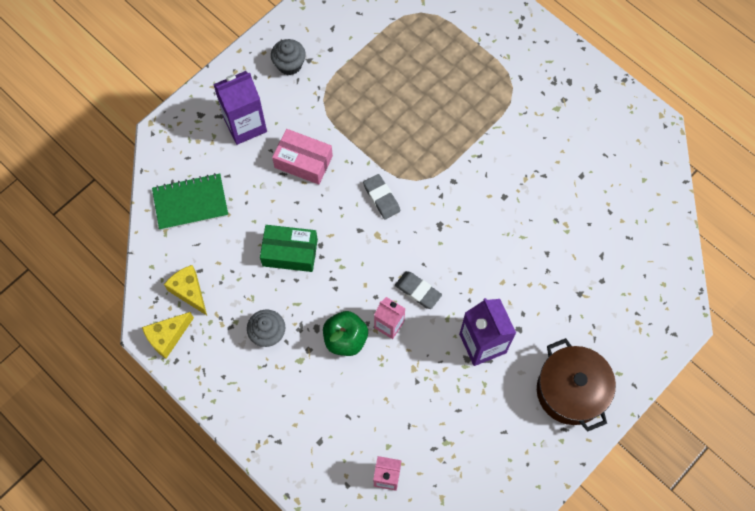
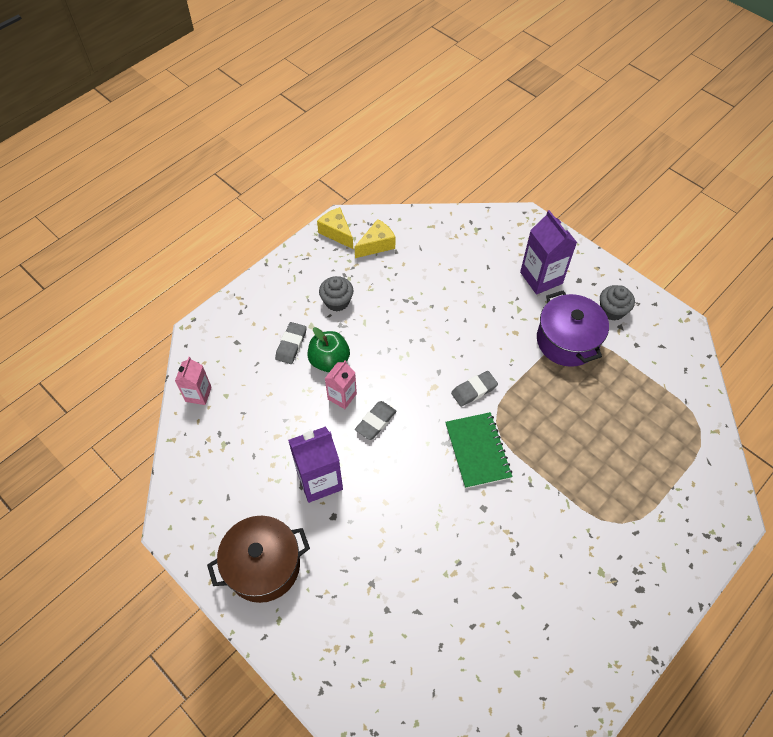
camera: 90 degrees right, 10 degrees down
green notebook [152,173,228,230] -> green notebook moved to [445,412,513,489]
green box [260,225,318,272] -> none
pink box [272,129,333,185] -> none
none -> grey eraser [275,322,307,364]
none -> purple pot [537,291,609,367]

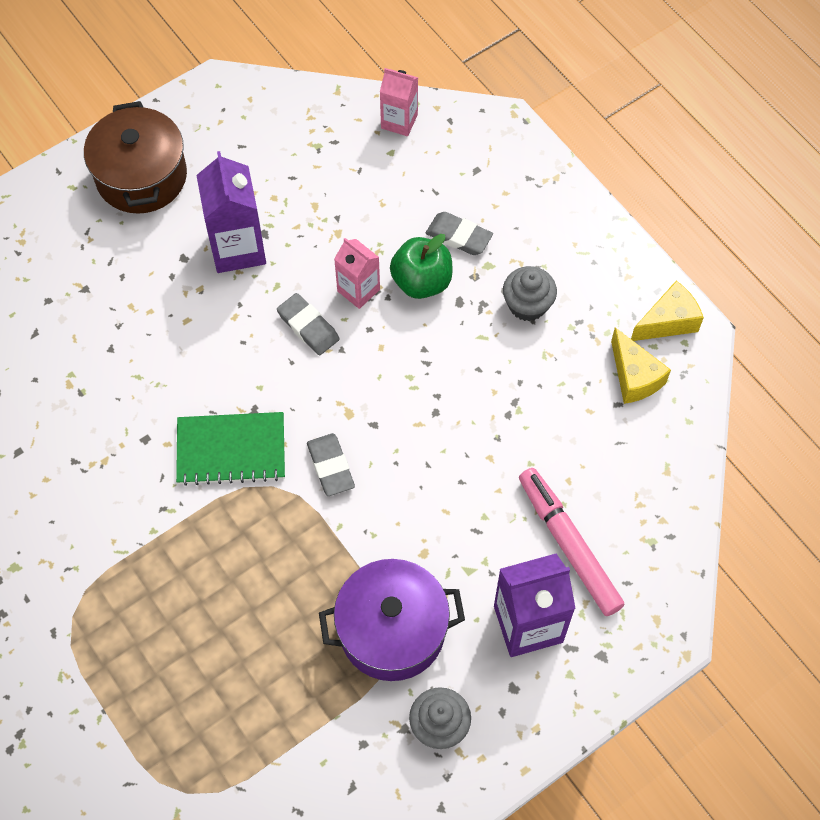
camera: 100 degrees right, 5 degrees up
none -> pink marker [519,468,625,616]

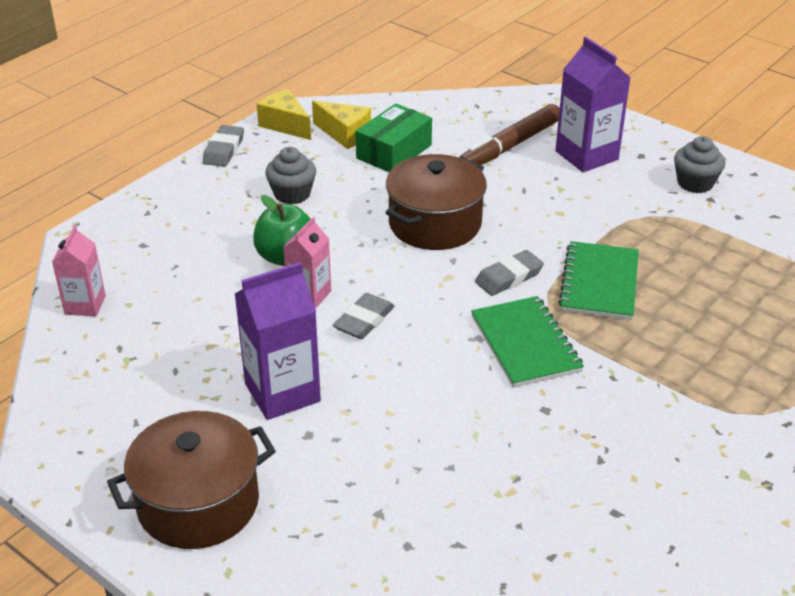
camera: 105 degrees left, 25 degrees down
purple pot [319,559,465,681] -> none
grey eraser [426,212,493,255] -> grey eraser moved to [203,125,244,167]
pink marker [519,468,625,616] -> brown marker [459,104,560,165]
yellow cheese [611,327,671,404] -> yellow cheese turned 75 degrees clockwise [312,101,371,149]
none -> green box [355,104,432,172]
none -> brown pot [385,154,487,250]
none -> green notebook [558,241,639,320]

